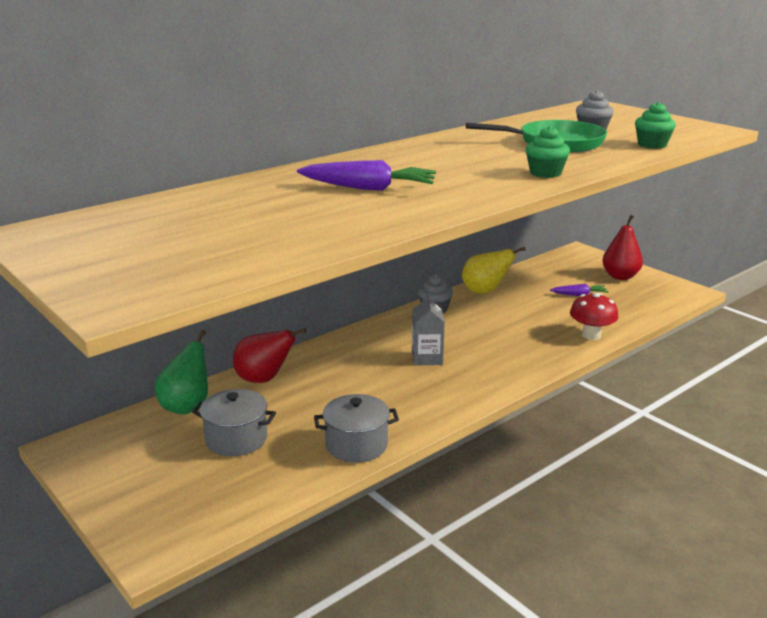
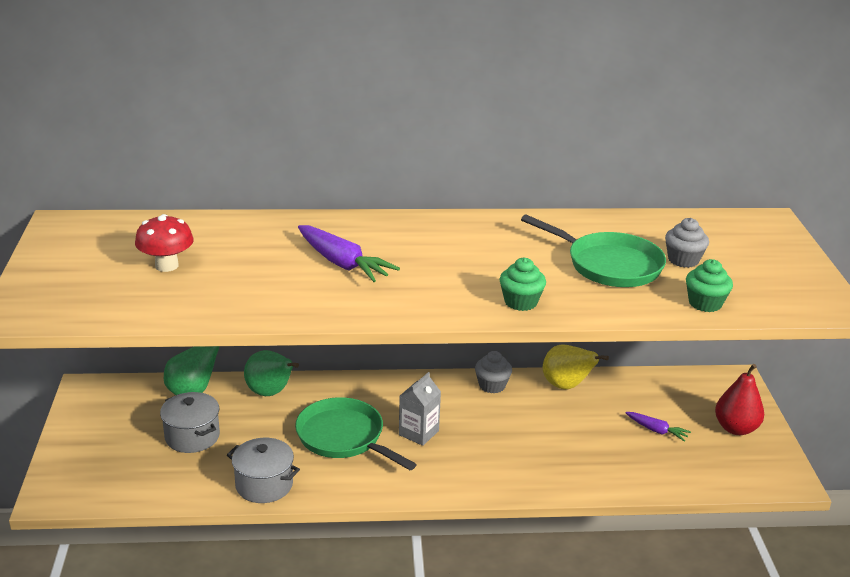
camera: 35 degrees right, 5 degrees up
red pear [233,328,306,383] -> green pear [244,350,299,396]
red mushroom [570,293,619,340] -> red mushroom moved to [135,214,194,272]
none -> green pan [295,397,417,470]

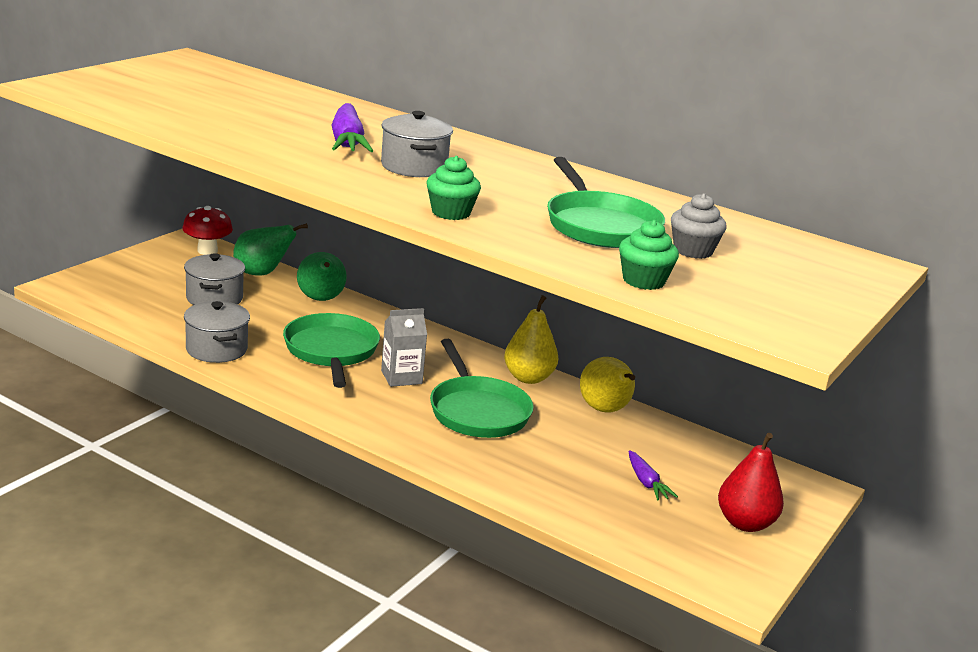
camera: 35 degrees right, 5 degrees down
red mushroom [135,214,194,272] -> red mushroom moved to [182,206,233,255]
grey cupcake [475,351,512,393] -> yellow pear [504,295,558,384]
none -> grey pot [381,111,453,177]
none -> green pan [430,339,534,438]

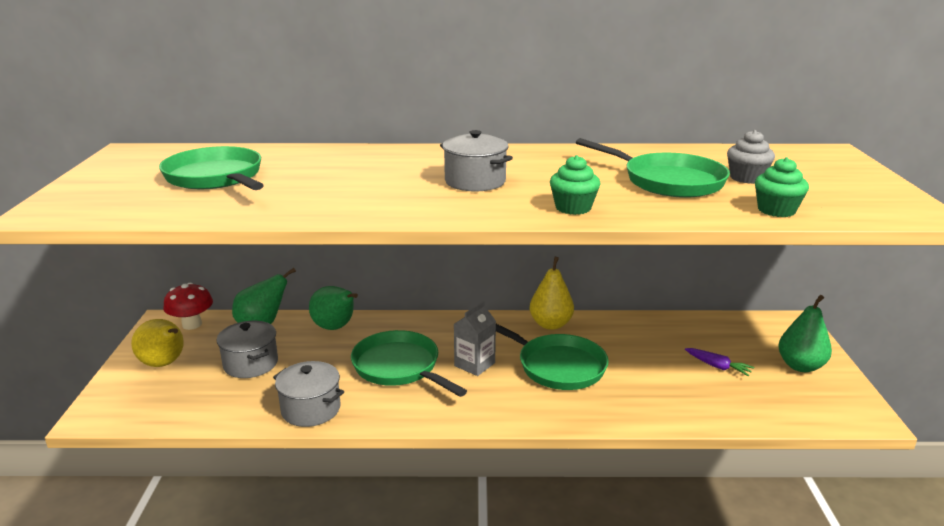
camera: 30 degrees left, 0 degrees up
purple carrot [331,103,373,152] -> none
yellow pear [580,357,635,413] -> yellow pear moved to [131,319,184,367]
red pear [718,433,784,532] -> green pear [778,295,832,372]
none -> green pan [159,146,264,190]

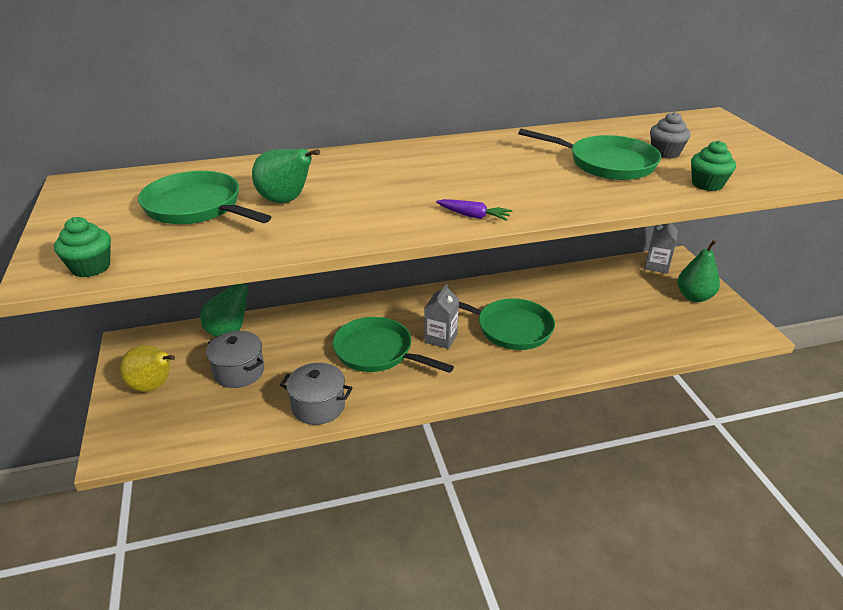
camera: 15 degrees left, 10 degrees up
red mushroom [163,283,213,330] -> none
green pear [309,286,358,330] -> green pear moved to [252,149,320,203]
grey pot [440,130,513,192] -> none
yellow pear [530,257,574,330] -> none
green cupcake [550,155,601,215] -> green cupcake moved to [54,217,111,277]
purple carrot [685,348,754,376] -> purple carrot moved to [436,199,513,221]
none -> grey carton [645,223,678,274]

